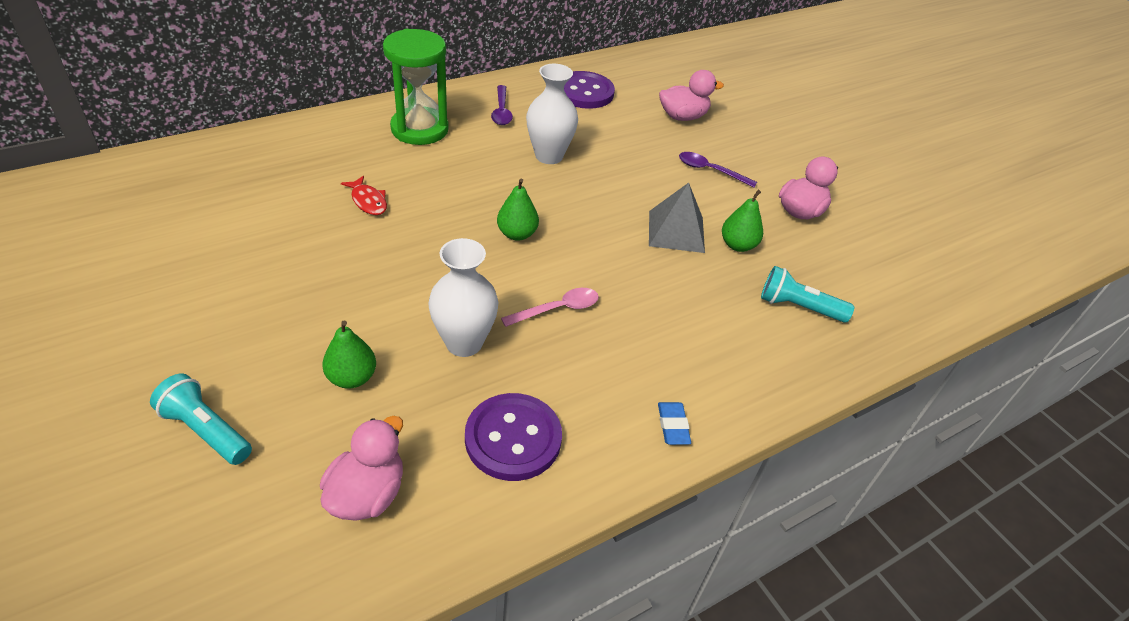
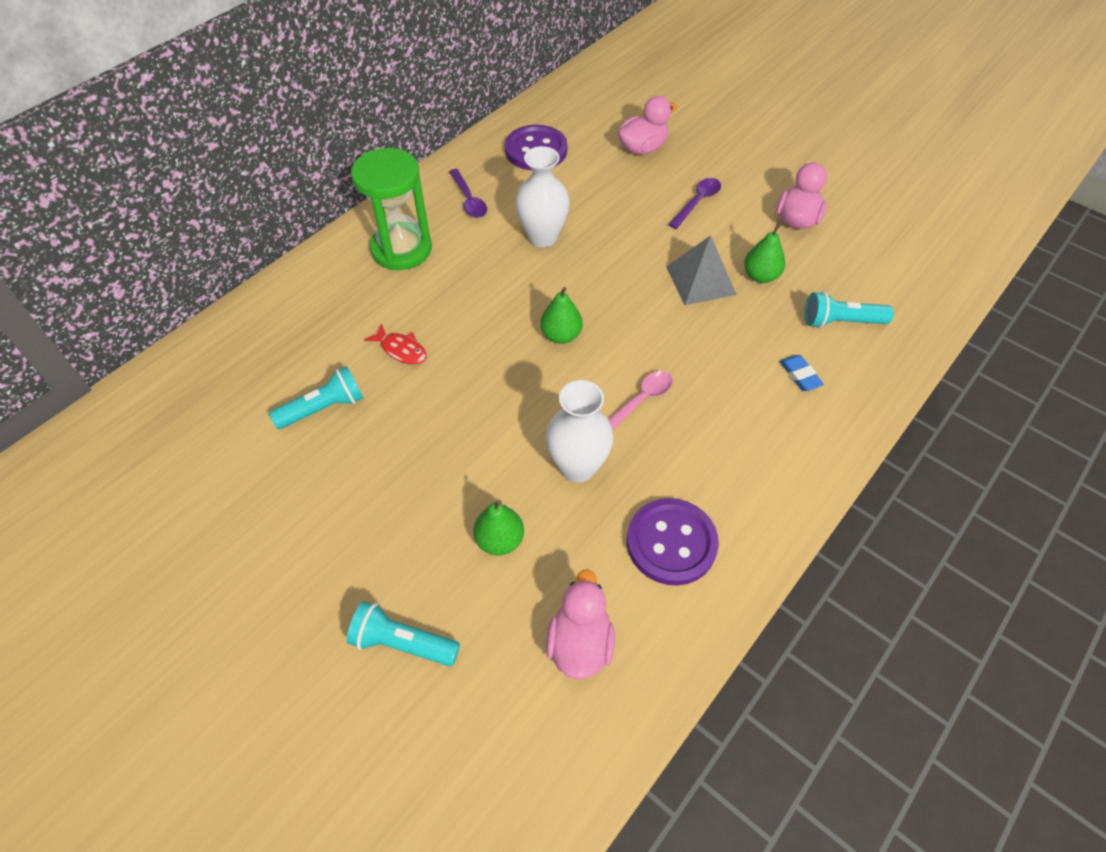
camera: 15 degrees left, 10 degrees up
blue eraser [658,402,691,445] -> blue eraser moved to [780,355,824,391]
purple spoon [679,152,757,188] -> purple spoon turned 120 degrees clockwise [668,178,721,229]
none -> turquoise flashlight [269,366,363,429]

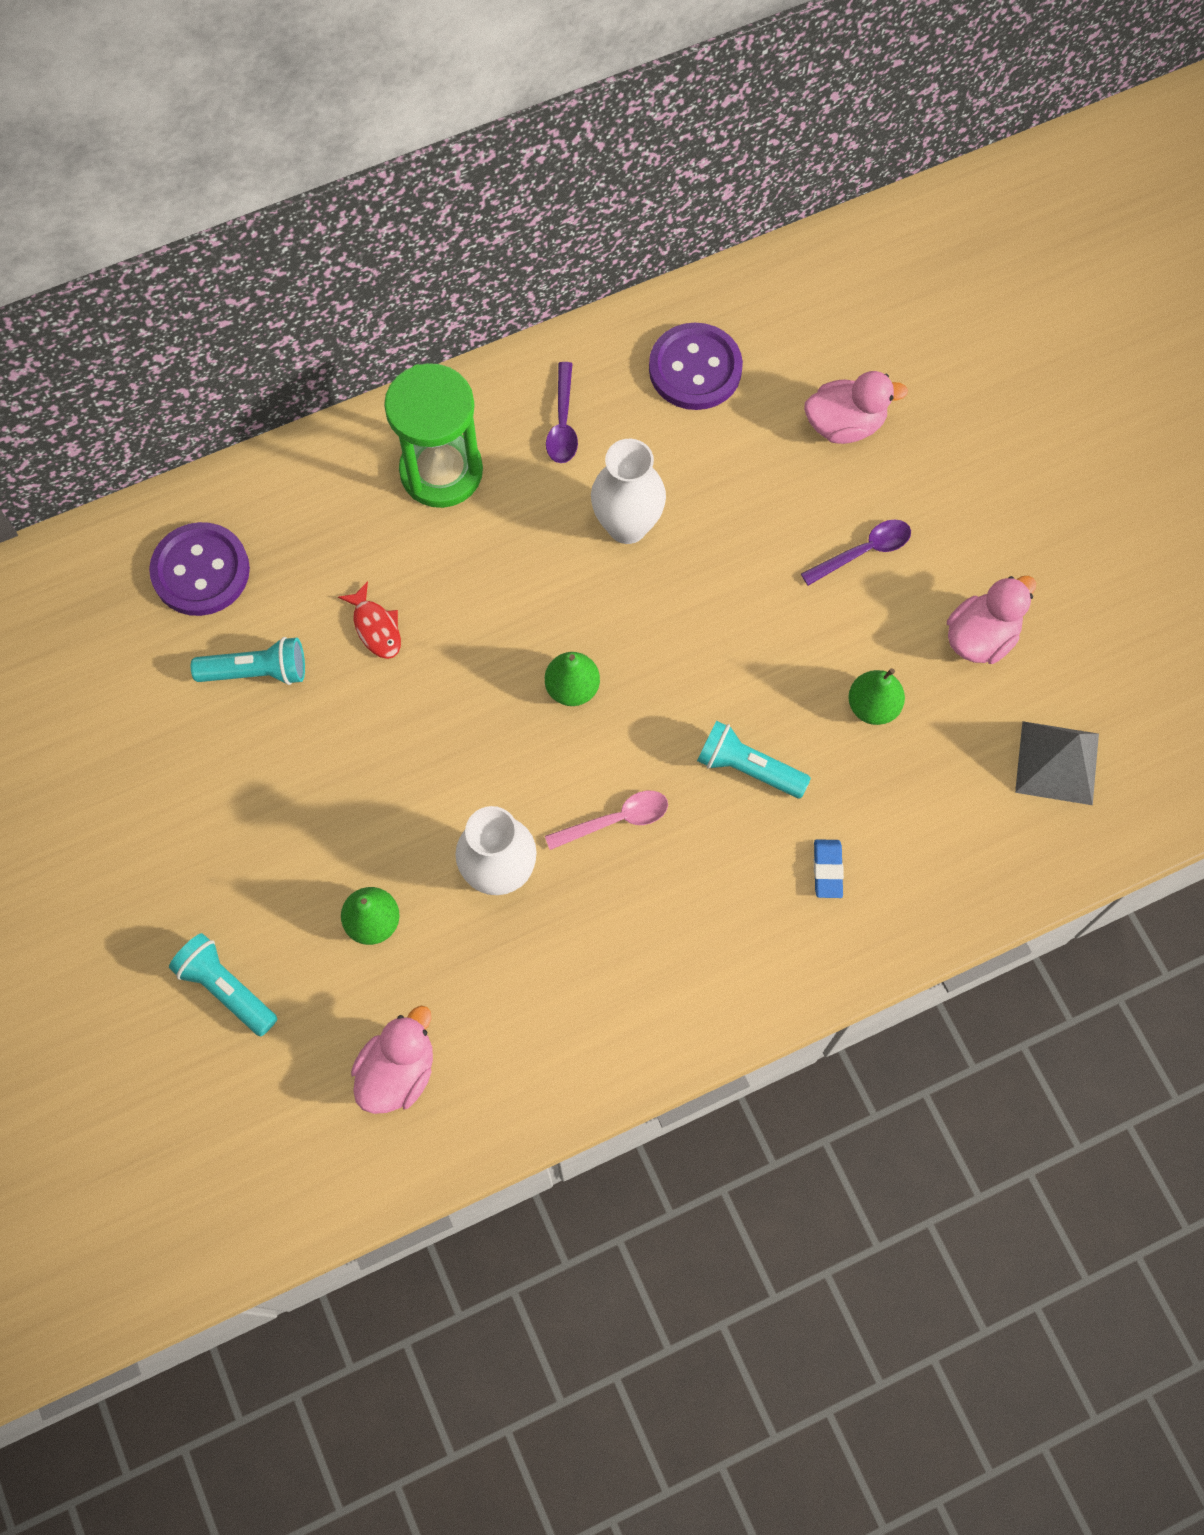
camera: 25 degrees right, 15 degrees up
purple button [627,498,719,585] -> purple button moved to [149,522,250,616]
grey pyramid [666,235,737,305] -> grey pyramid moved to [1015,721,1099,805]
turquoise flashlight [805,291,894,328] -> turquoise flashlight moved to [697,720,811,798]

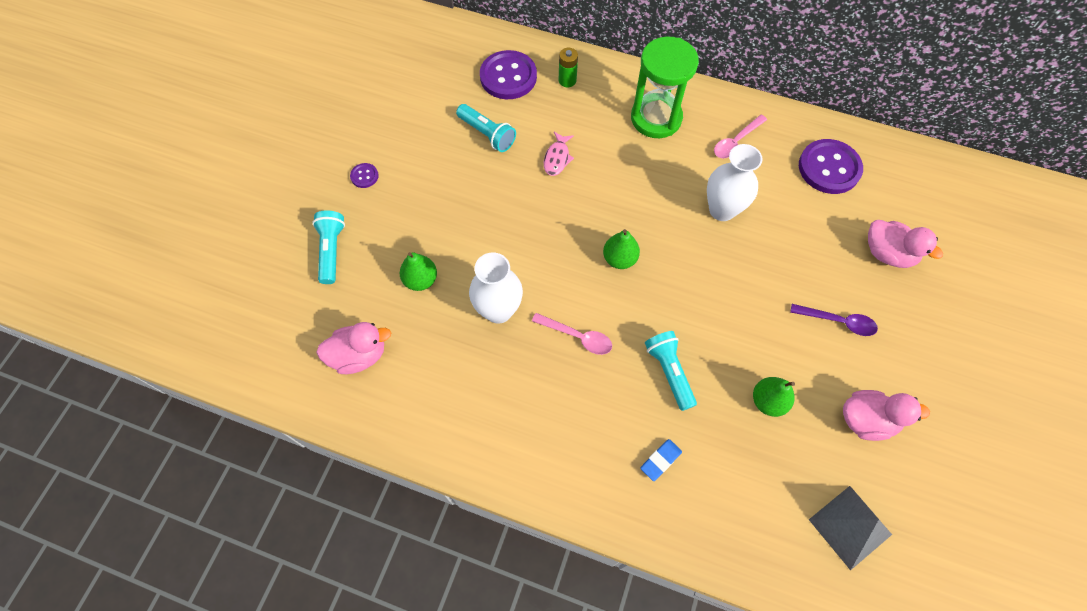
camera: 45 degrees right, 5 degrees down
red fish [338,581,401,659] -> pink fish [544,132,574,176]
purple spoon [546,362,578,463] -> pink spoon [714,115,767,158]
none -> purple button [350,163,379,188]
none -> green battery [559,48,578,87]

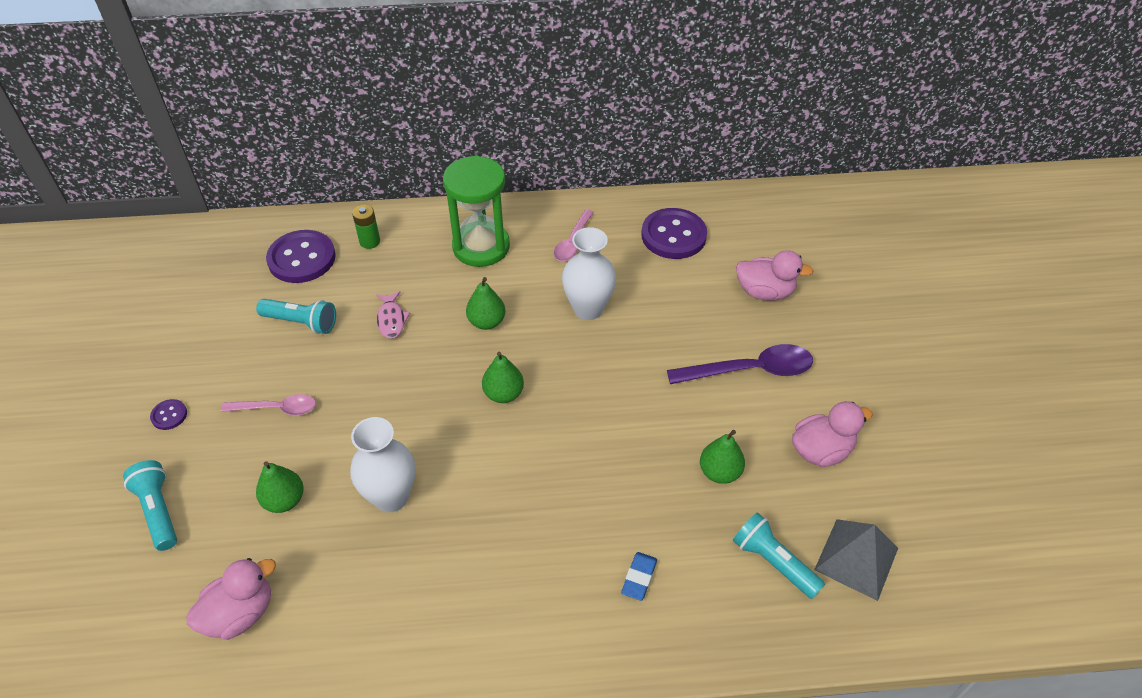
camera: 25 degrees left, 15 degrees down
pink spoon [532,313,612,355] -> pink spoon moved to [221,394,316,415]
turquoise flashlight [645,331,697,411] -> turquoise flashlight moved to [733,512,825,599]
purple spoon [790,304,878,336] -> purple spoon [667,344,813,384], size x1.59
none -> green pear [466,277,505,330]

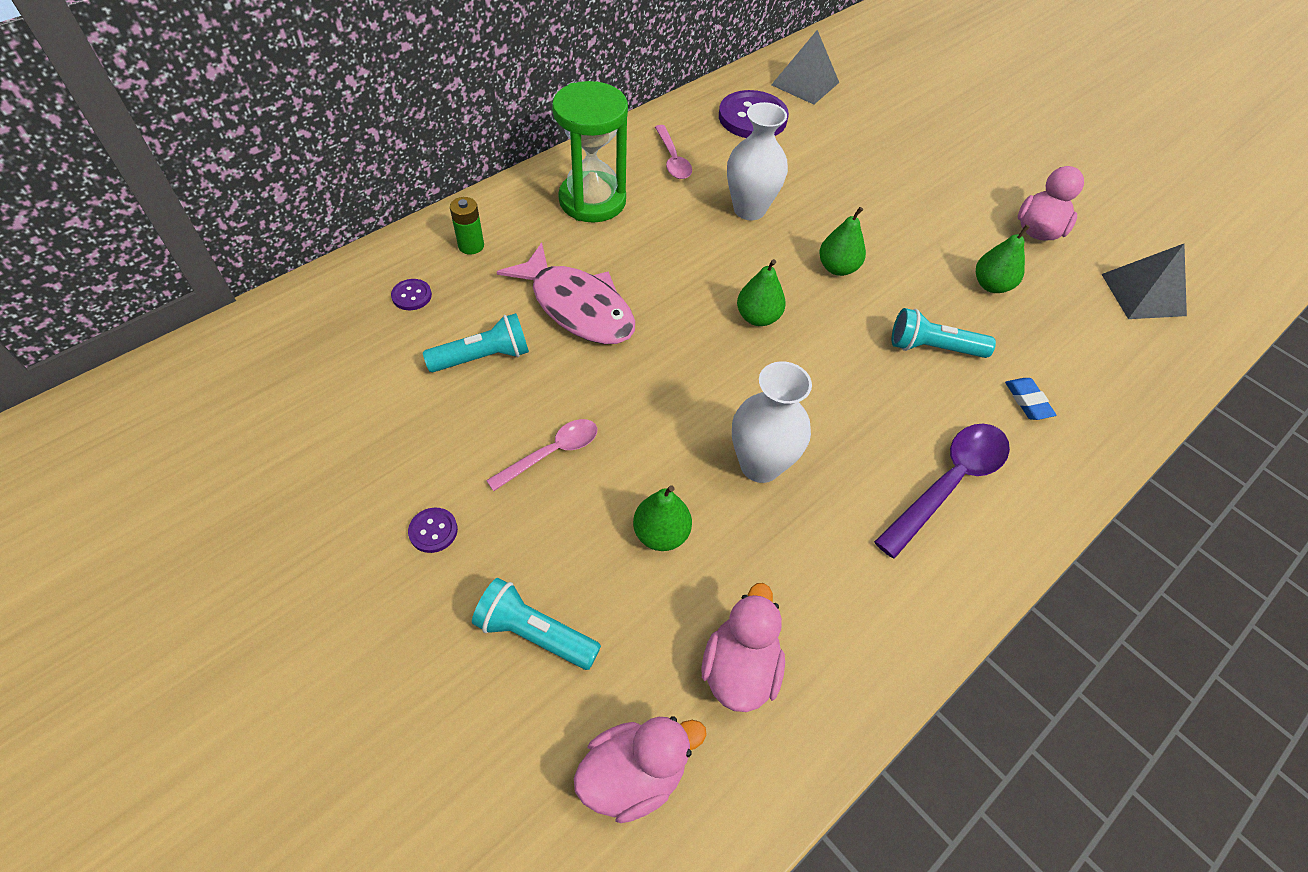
camera: 40 degrees left, 5 degrees up
purple button [266,230,336,283] -> purple button [391,279,432,310], size x0.45
pink fish [376,291,410,339] -> pink fish [497,242,635,344], size x2.07
green pear [466,277,505,330] -> green pear moved to [819,207,866,276]
purple spoon [667,344,813,384] -> purple spoon moved to [874,424,1010,559]
turquoise flashlight [733,512,825,599] -> turquoise flashlight moved to [892,308,996,358]
pink duck [736,250,813,301] -> pink duck moved to [574,716,707,823]
none -> grey pyramid [771,30,839,105]

